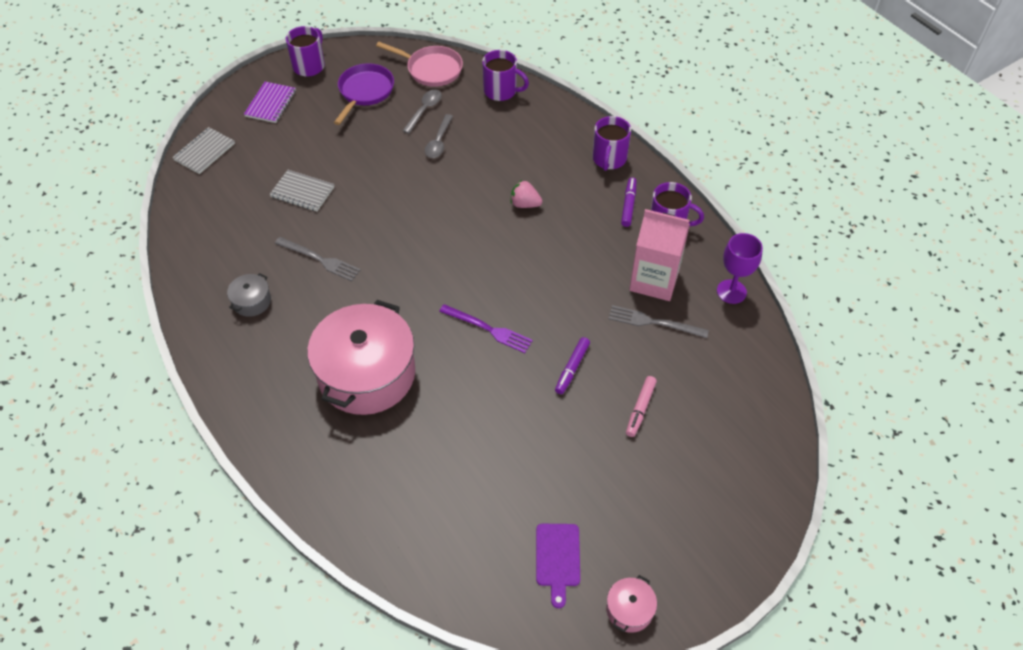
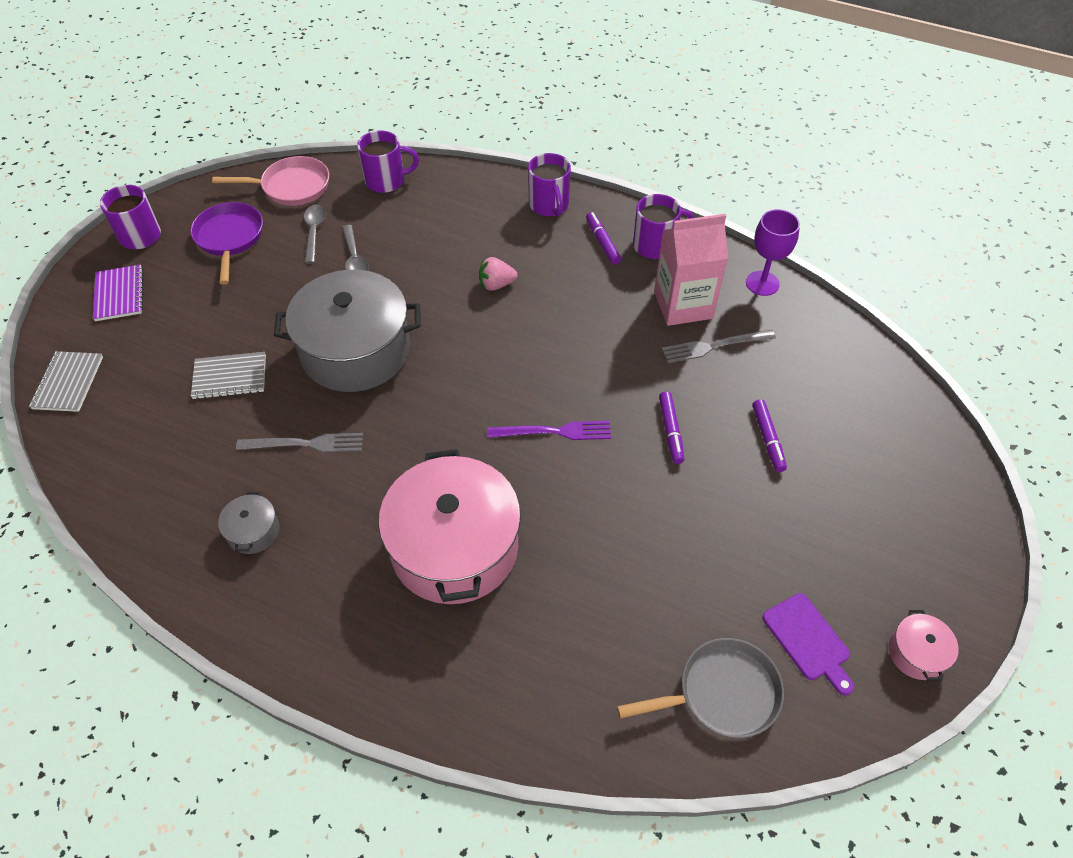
camera: 30 degrees left, 0 degrees up
pink marker [626,376,657,437] -> purple marker [752,399,787,472]
none -> grey pot [274,270,421,392]
none -> grey pan [617,638,784,738]

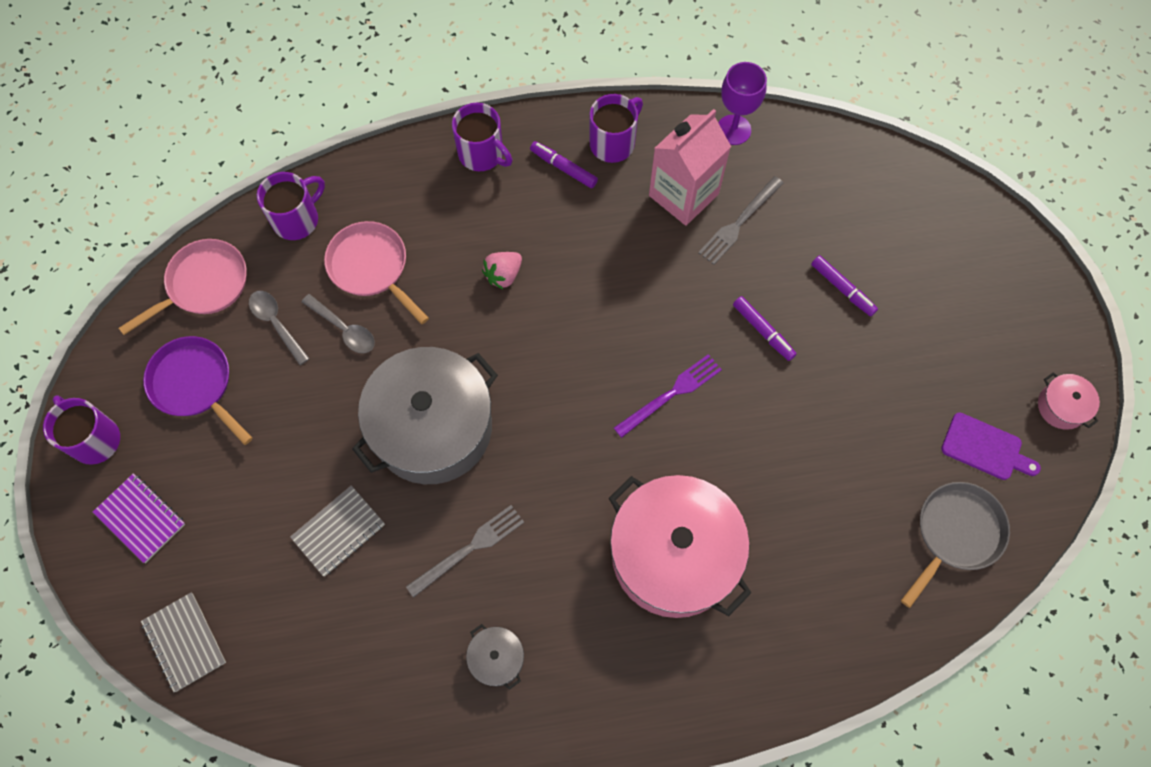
camera: 35 degrees left, 15 degrees up
none -> pink pan [324,221,429,324]

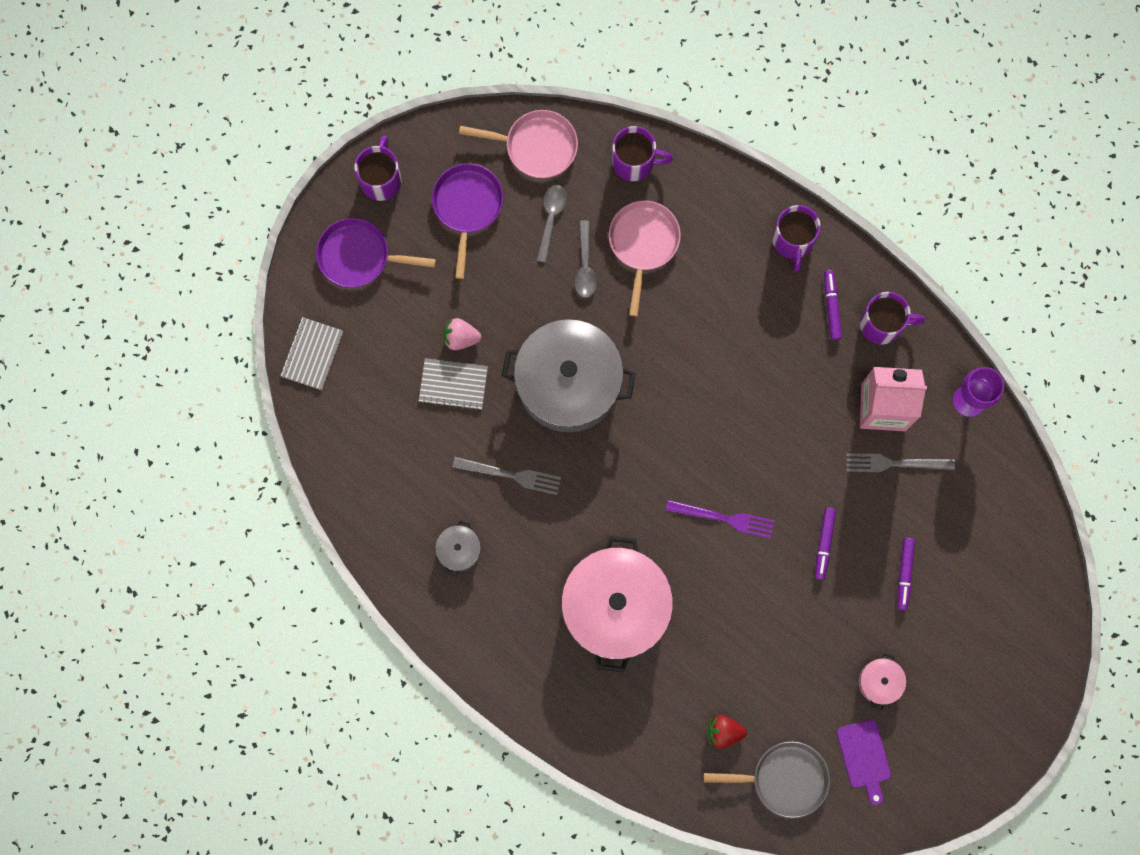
camera: 50 degrees right, 10 degrees up
purple notebook [93,473,185,563] -> purple pan [316,218,436,288]
pink strawberry [482,252,522,289] -> pink strawberry moved to [444,318,481,350]
pink pot [1038,372,1100,430] -> pink pot moved to [859,653,906,710]
none -> red strawberry [708,715,747,749]

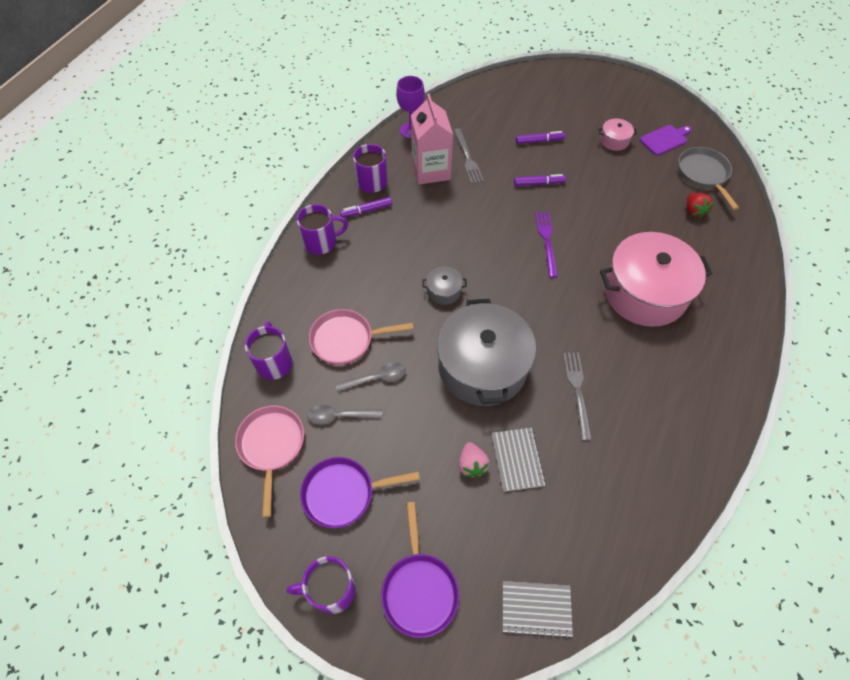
camera: 105 degrees left, 20 degrees down
grey pot [435,521,481,576] -> grey pot moved to [422,266,467,305]

